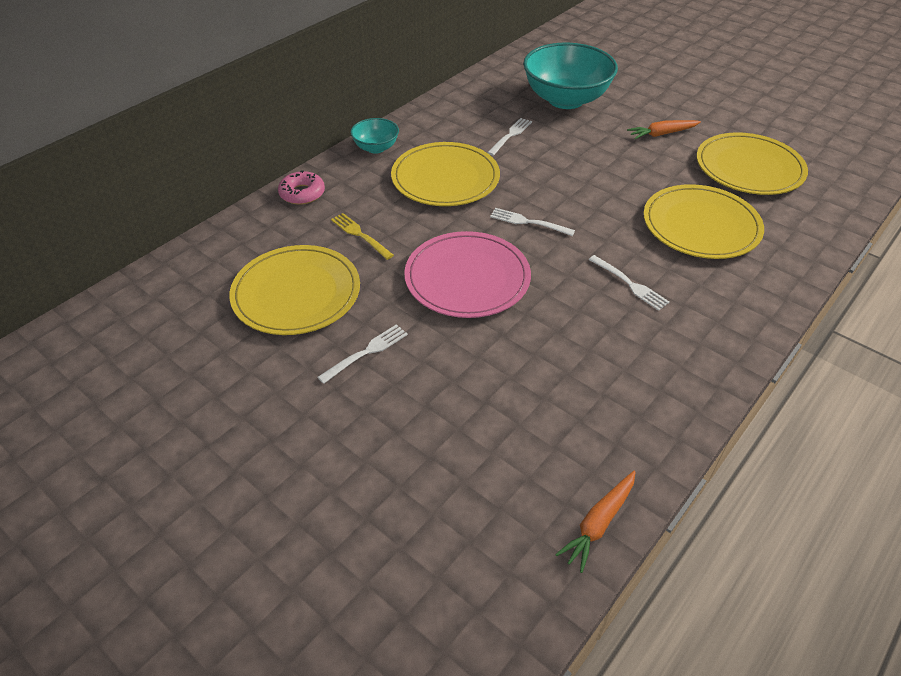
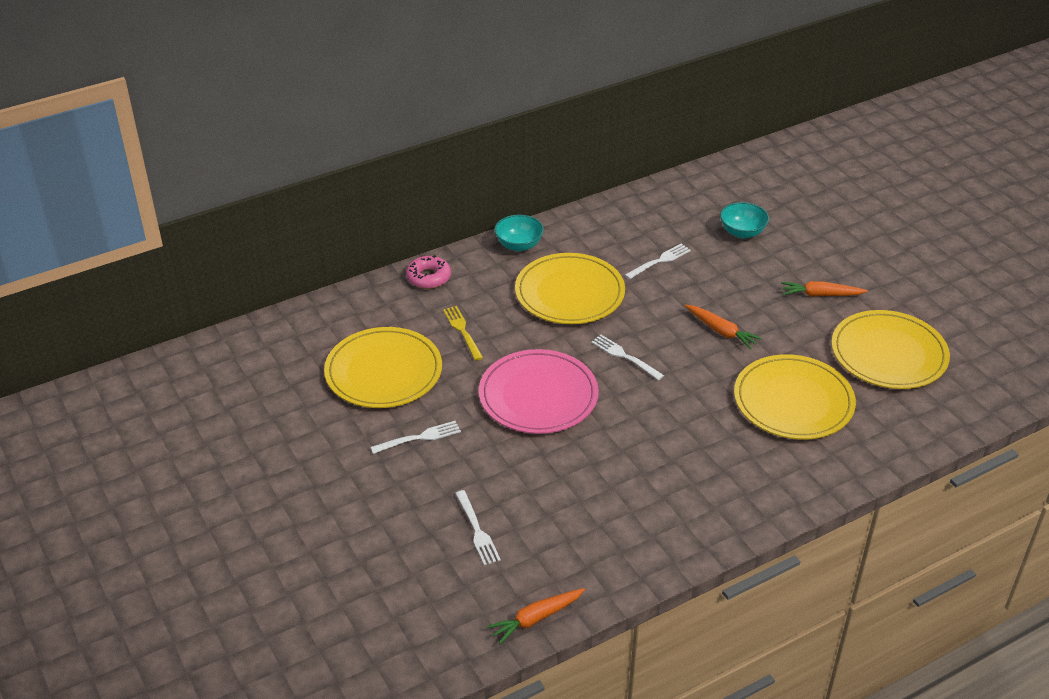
camera: 20 degrees right, 5 degrees down
turquoise bowl [523,42,618,109] -> turquoise bowl [720,202,769,238], size x0.48
white fork [589,255,669,311] -> white fork moved to [455,490,501,565]
none -> orange carrot [685,305,762,349]

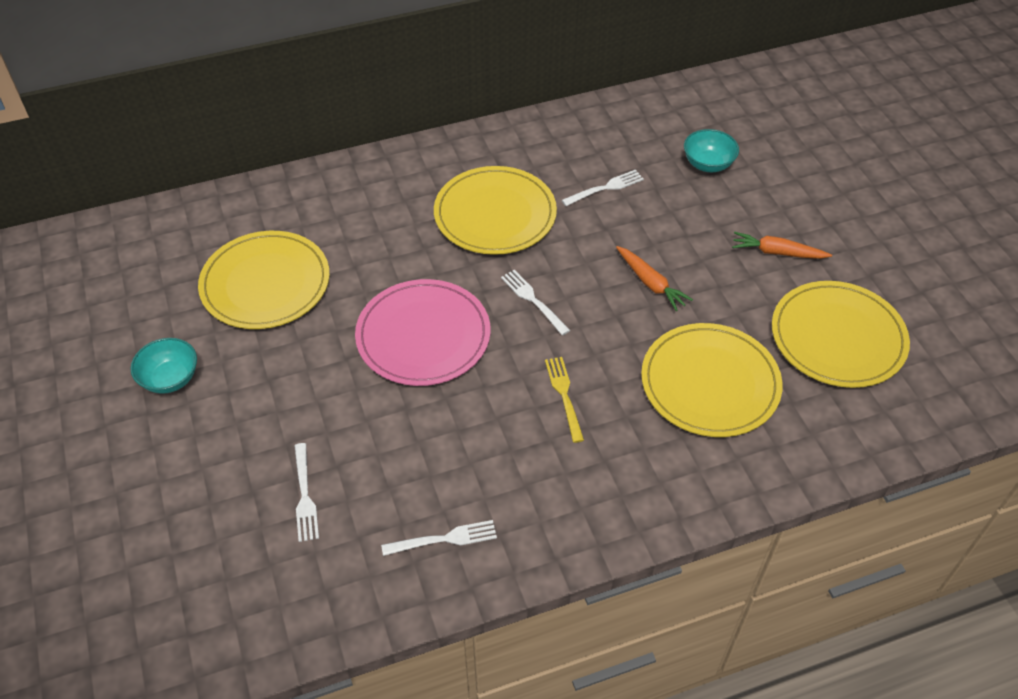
camera: 10 degrees right, 10 degrees up
white fork [370,421,461,454] -> white fork moved to [381,520,497,556]
pink donut [406,255,451,289] -> none
yellow fork [443,306,483,361] -> yellow fork moved to [545,357,584,443]
orange carrot [487,588,585,644] -> none
turquoise bowl [495,215,544,251] -> turquoise bowl moved to [130,338,197,394]

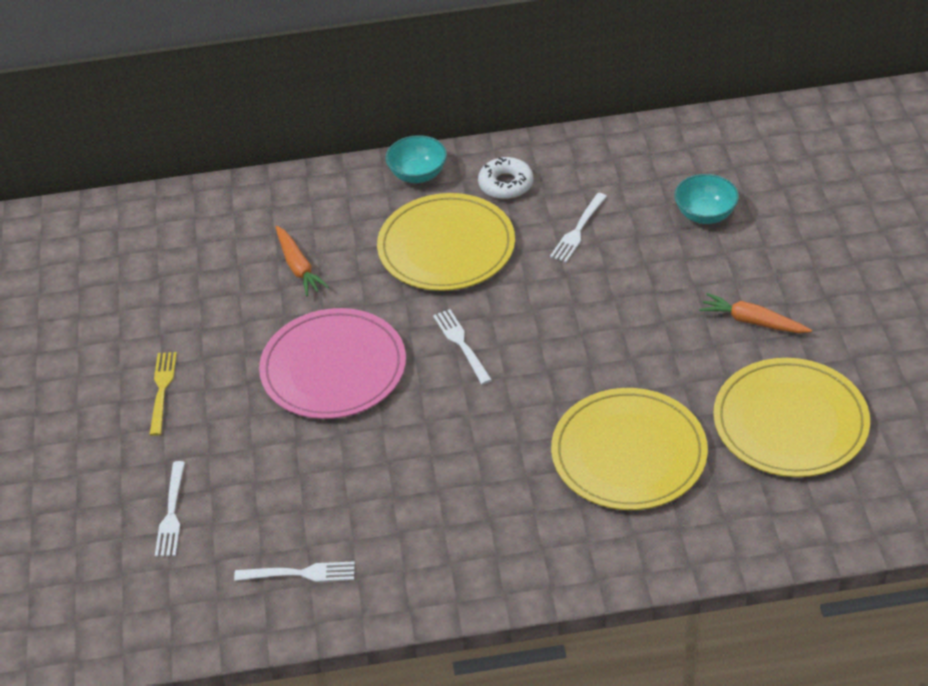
camera: 15 degrees right, 5 degrees down
turquoise bowl [130,338,197,394] -> turquoise bowl moved to [385,135,447,183]
yellow plate [198,231,330,329] -> none
yellow fork [545,357,584,443] -> yellow fork moved to [149,352,177,436]
white fork [562,170,644,206] -> white fork turned 135 degrees clockwise [550,193,607,262]
orange carrot [616,246,693,311] -> orange carrot moved to [276,226,329,296]
none -> white donut [478,157,533,199]

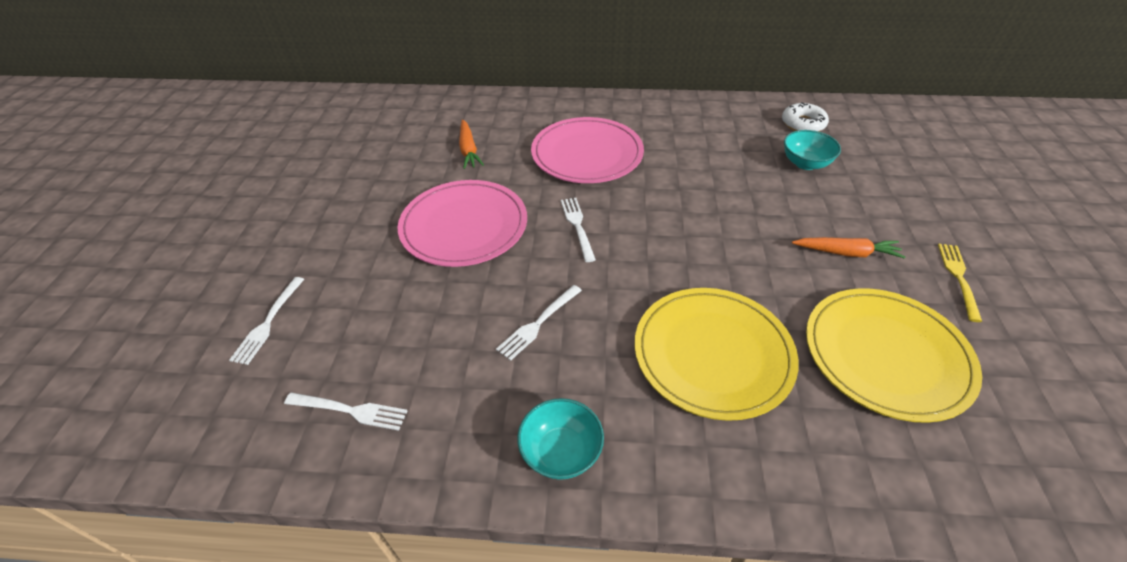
camera: 10 degrees right, 0 degrees up
yellow fork [149,352,177,436] -> yellow fork moved to [938,243,982,322]
yellow plate [377,193,515,291] -> pink plate [531,117,644,183]
turquoise bowl [385,135,447,183] -> turquoise bowl moved to [517,398,604,480]
white donut [478,157,533,199] -> white donut moved to [782,102,829,132]
white fork [550,193,607,262] -> white fork moved to [496,285,582,361]
orange carrot [699,293,812,333] -> orange carrot turned 150 degrees clockwise [792,237,905,258]

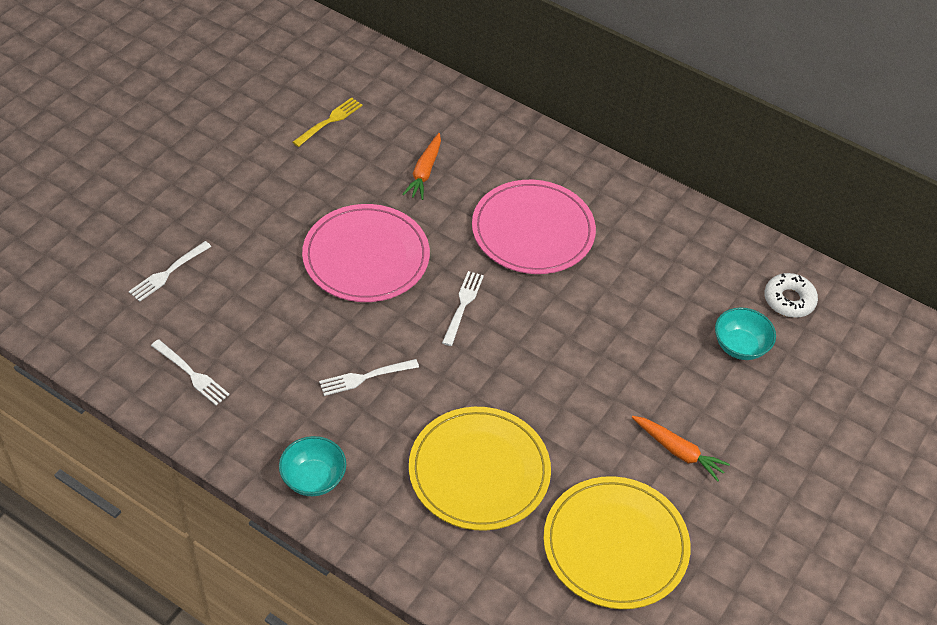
camera: 25 degrees right, 5 degrees up
yellow fork [938,243,982,322] -> yellow fork moved to [293,97,363,147]

